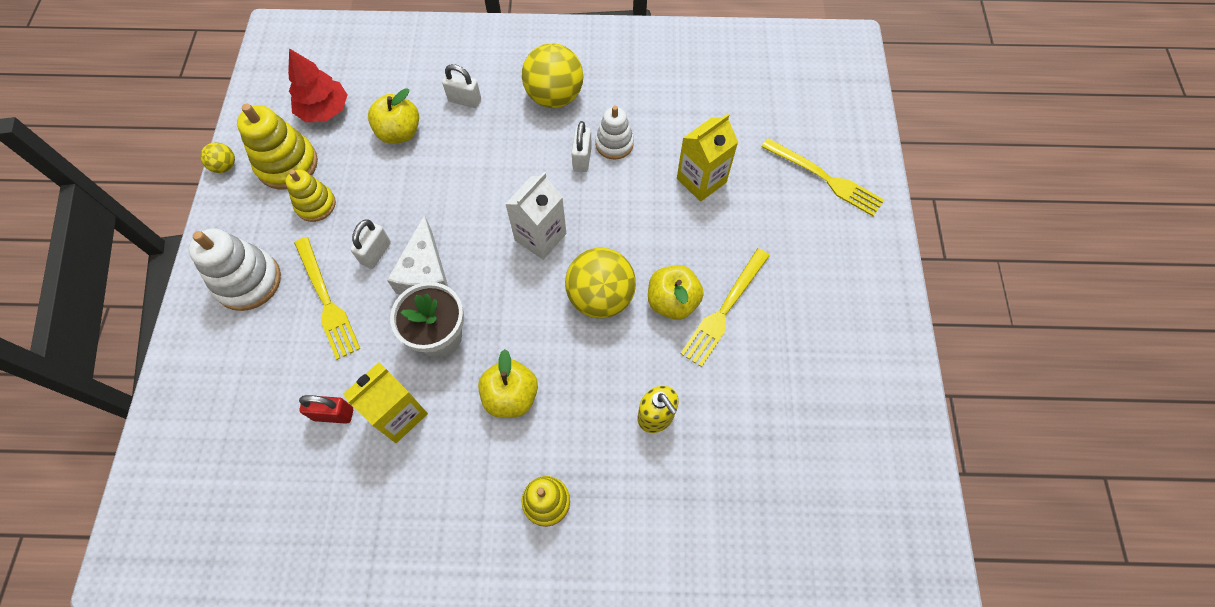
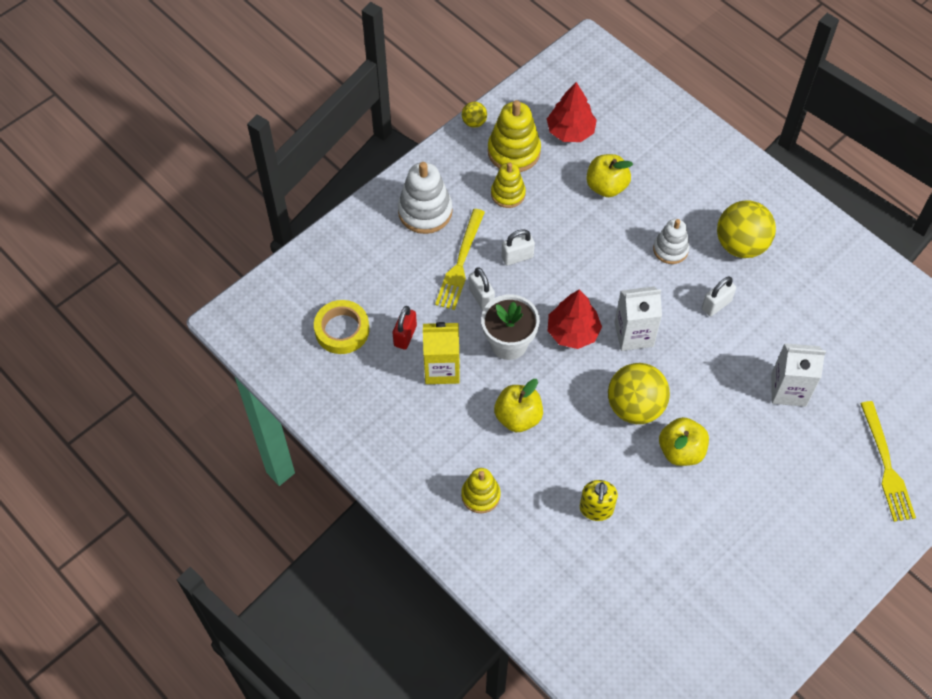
camera: 45 degrees right, 5 degrees down
red padlock [299,395,353,424] -> red padlock turned 60 degrees clockwise [393,306,417,350]
white cheese [387,215,448,295] -> none
white padlock [442,64,481,108] -> white padlock moved to [469,267,495,310]
white stacking toy [595,106,634,160] -> white stacking toy moved to [653,219,690,264]
yellow carton [677,114,738,202] -> white carton [771,343,826,407]
yellow fork [680,248,770,367] -> none
none -> yellow tape [314,300,369,354]
none -> red tree [548,289,602,349]

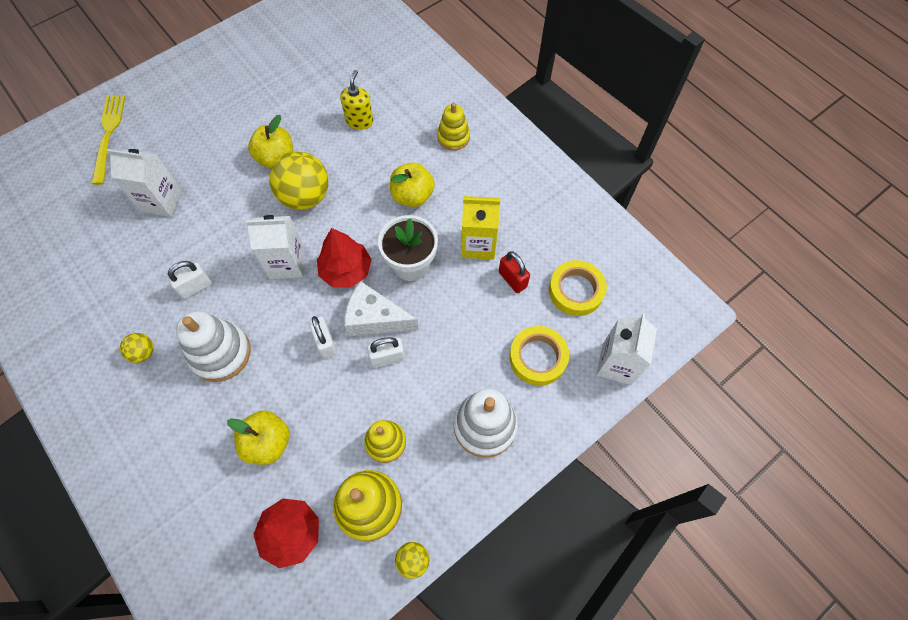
camera: 175 degrees left, 5 degrees up
red padlock [393,306,417,350] -> red padlock turned 60 degrees counterclockwise [499,251,530,293]
yellow fork [435,209,485,310] -> none
white padlock [469,267,495,310] -> white padlock moved to [309,316,337,359]
white stacking toy [653,219,690,264] -> white stacking toy [176,311,251,382], size x1.56
yellow ball [717,200,776,258] -> yellow ball [120,333,153,363], size x0.48
none -> white cheese [344,281,419,336]
none -> yellow tape [509,326,569,386]
none -> white carton [596,314,657,385]

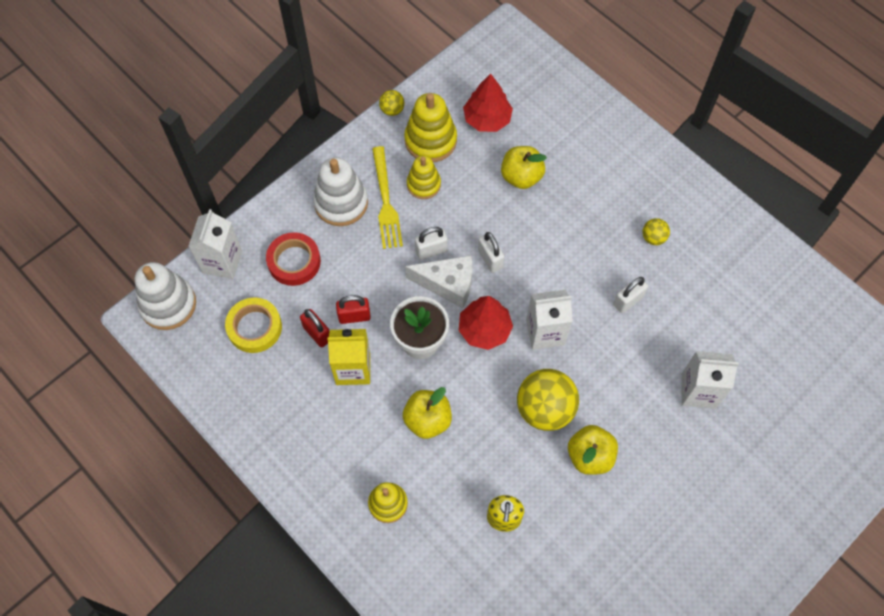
camera: 175 degrees right, 0 degrees up
yellow fork [92,95,125,185] -> yellow fork moved to [372,146,403,249]
white stacking toy [176,311,251,382] -> white stacking toy moved to [135,262,196,330]
yellow tape [509,326,569,386] -> red tape [266,232,321,286]
none -> red padlock [336,295,371,324]

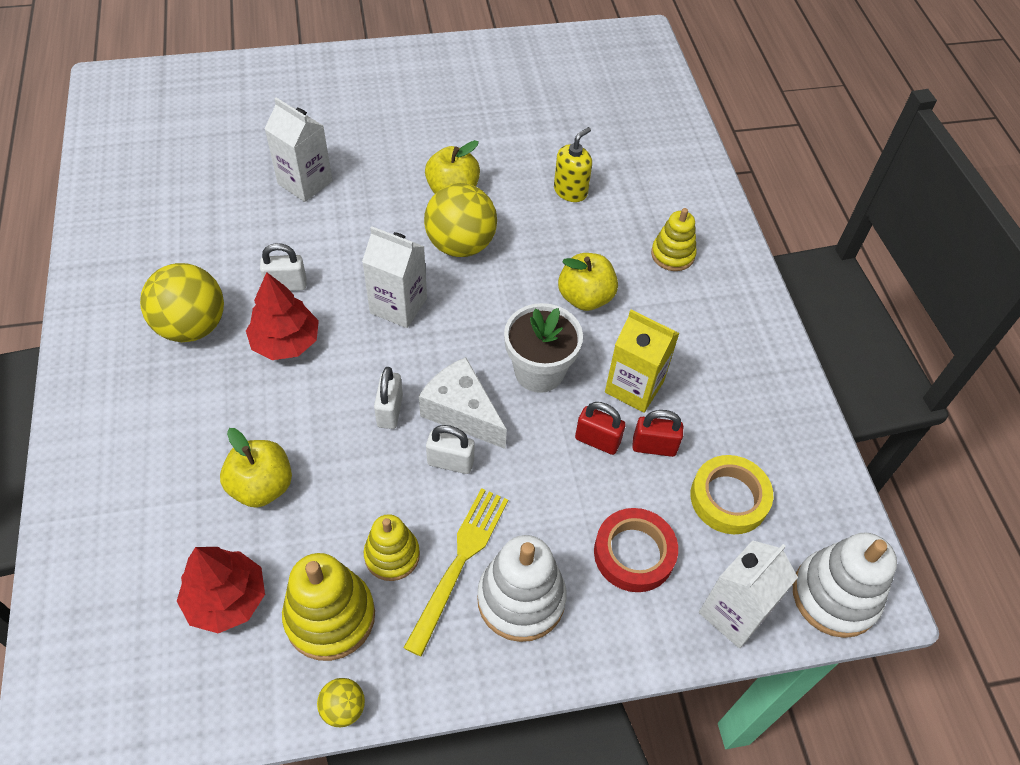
camera: 150 degrees left, 10 degrees down
red padlock [300,309,330,347] -> red padlock turned 75 degrees counterclockwise [632,410,683,457]
red tree [459,296,513,350] -> red tree moved to [246,272,319,360]
yellow ball [642,218,670,245] -> yellow ball [140,263,224,342], size x2.10

